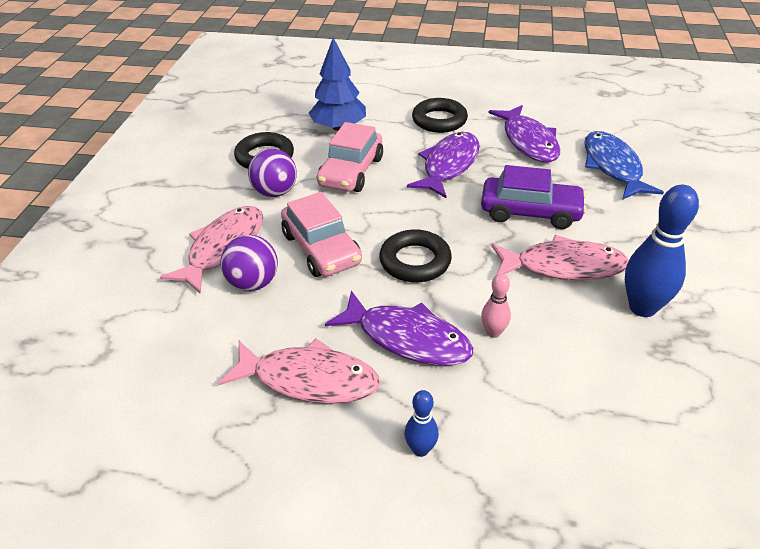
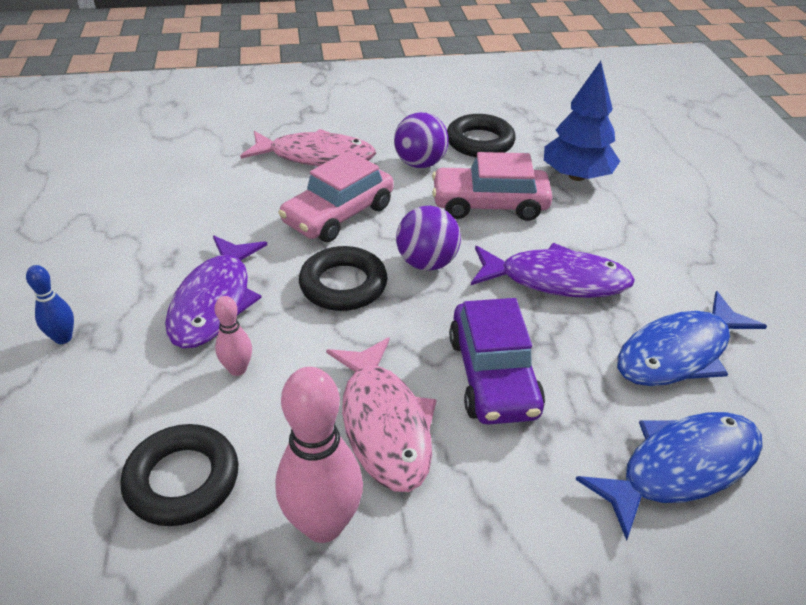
camera: 70 degrees right, 0 degrees up
pink fish [218,339,380,404] -> none
purple ball [220,235,278,291] -> purple ball moved to [396,206,461,271]
black ring [412,98,468,133] -> black ring moved to [120,424,239,526]
purple fish [488,105,560,162] -> blue fish [617,291,767,386]
blue bowling pin [625,185,699,317] -> pink bowling pin [275,367,363,543]

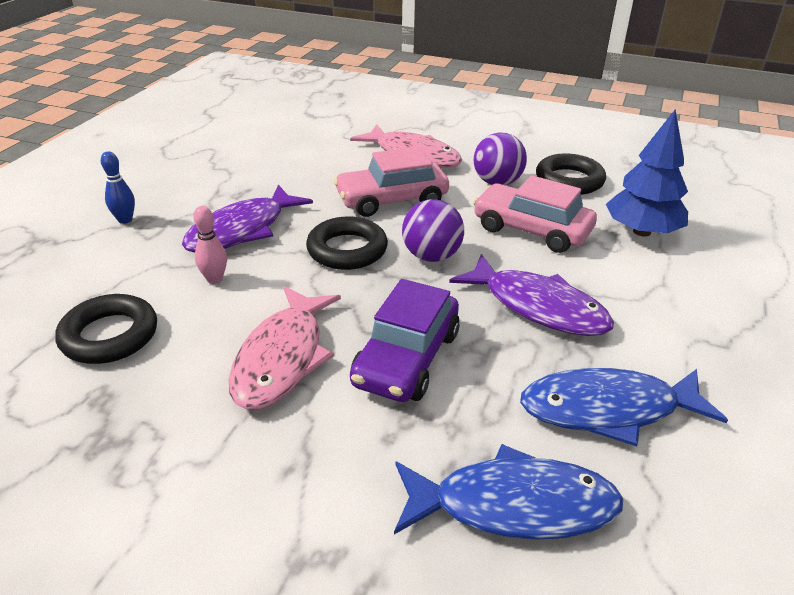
camera: 30 degrees right, 5 degrees down
pink bowling pin [275,367,363,543] -> none

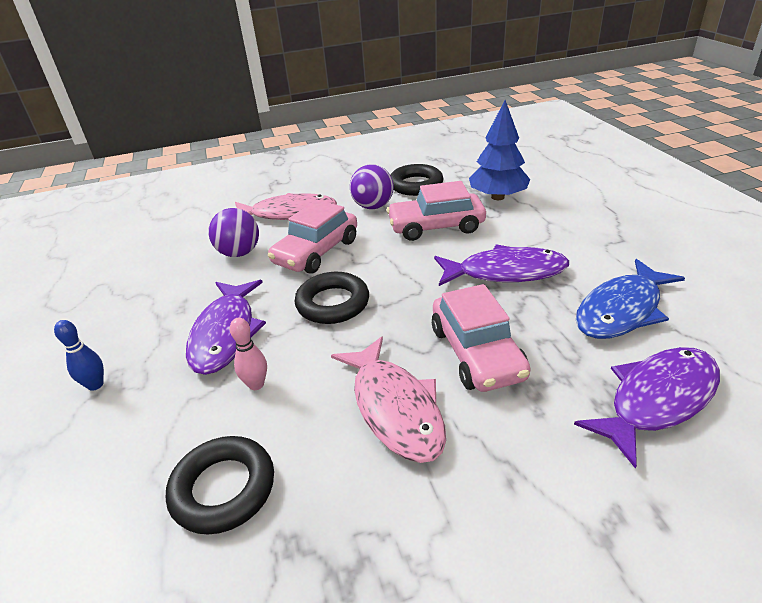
camera: 35 degrees left, 0 degrees up
purple car [350,279,460,402] -> pink car [432,284,531,392]
blue fish [394,444,623,540] -> purple fish [574,347,720,469]
purple ball [402,199,464,262] -> purple ball moved to [208,208,259,257]

